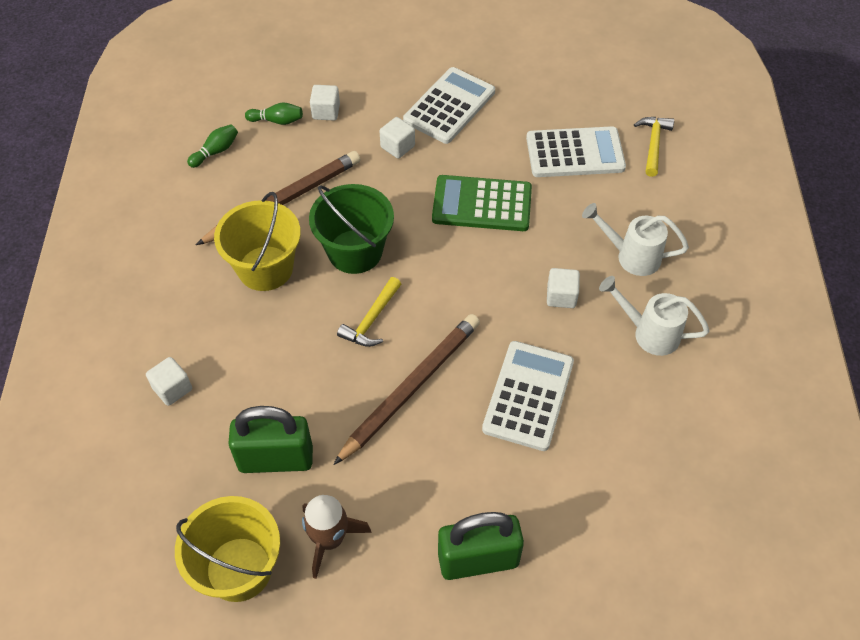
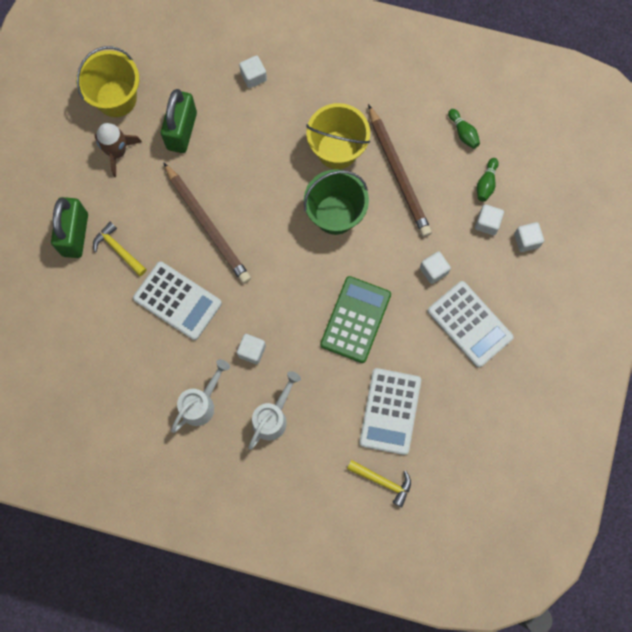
camera: 105 degrees right, 20 degrees up
yellow hammer [337,277,401,347] -> yellow hammer moved to [93,222,147,276]
none -> white cube [514,222,544,252]

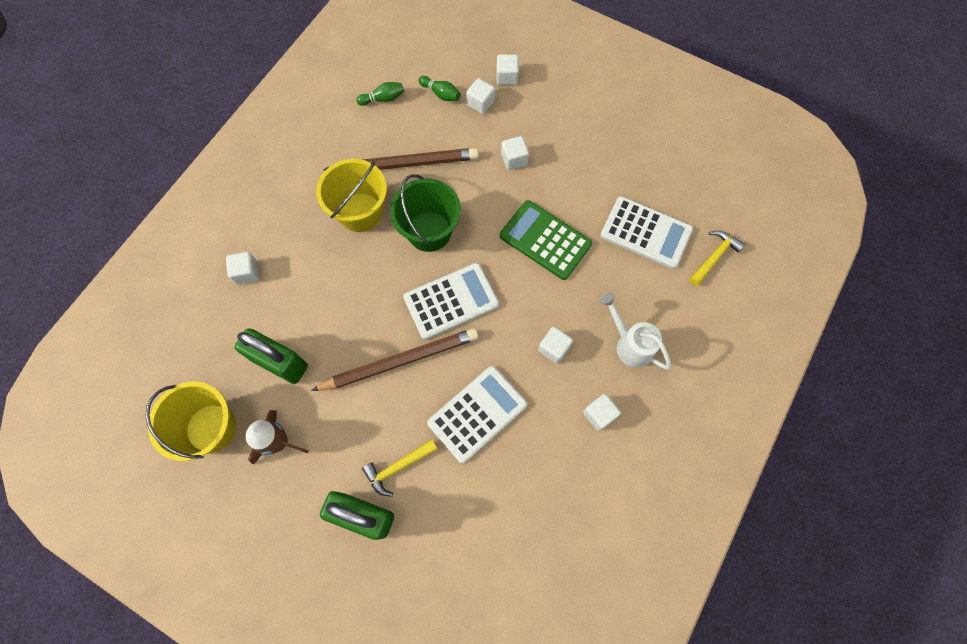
camera: 75 degrees left, 5 degrees down
white watering can [171,359,230,433] -> white cube [583,394,621,431]
white calculator [428,281,514,368] -> white calculator moved to [403,263,499,340]

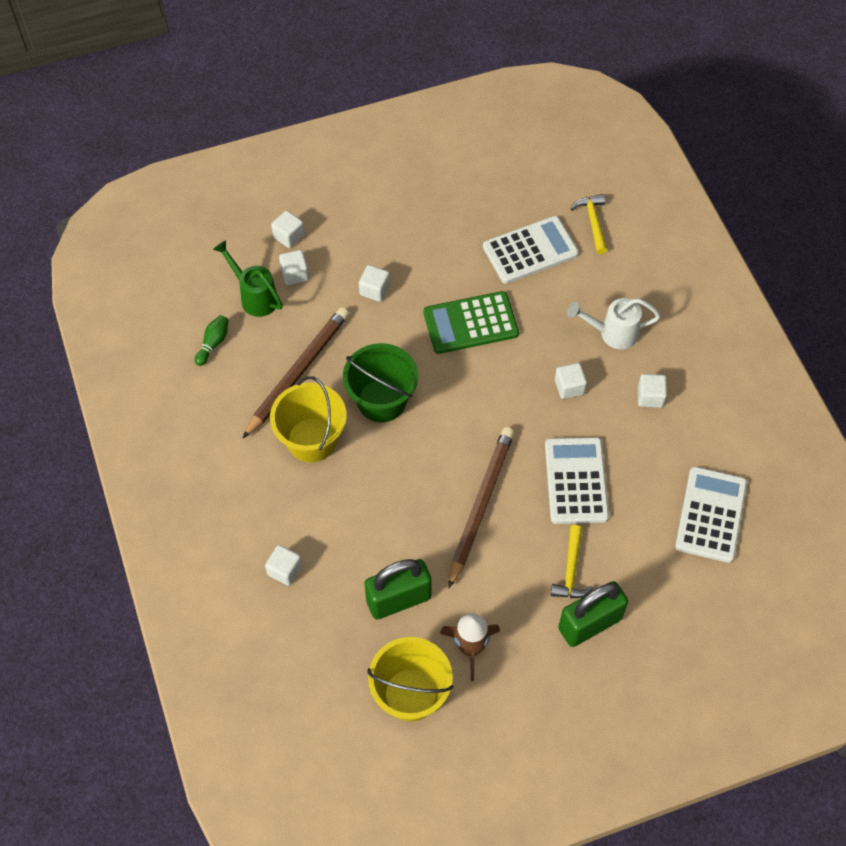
camera: 50 degrees left, 10 degrees down
white calculator [403,263,499,340] -> white calculator moved to [675,466,747,563]
green bowling pin [419,76,461,101] -> green watering can [213,240,283,317]

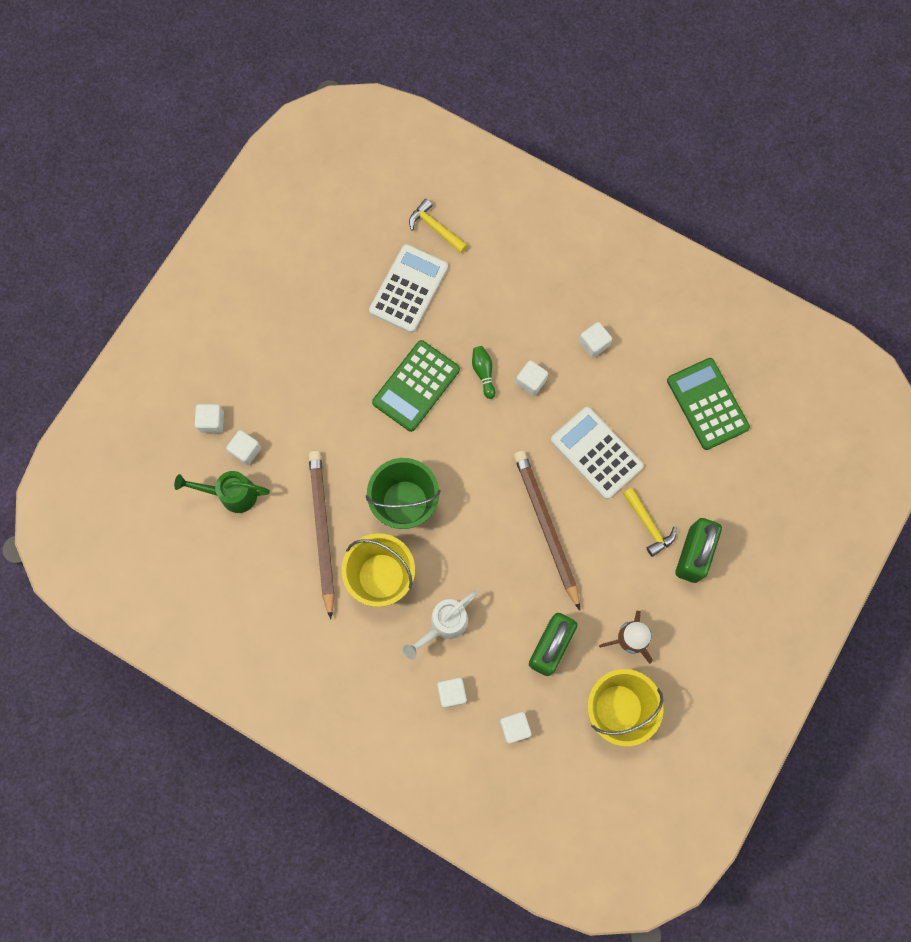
camera: 40 degrees left, 15 degrees up
green bowling pin [195,315,229,366] -> green bowling pin moved to [472,346,495,399]
white cube [359,265,390,302] -> white cube moved to [500,712,531,743]
white watering can [567,298,661,349] -> white watering can moved to [403,591,477,660]
white calculator [675,466,747,563] -> green calculator [667,358,750,450]

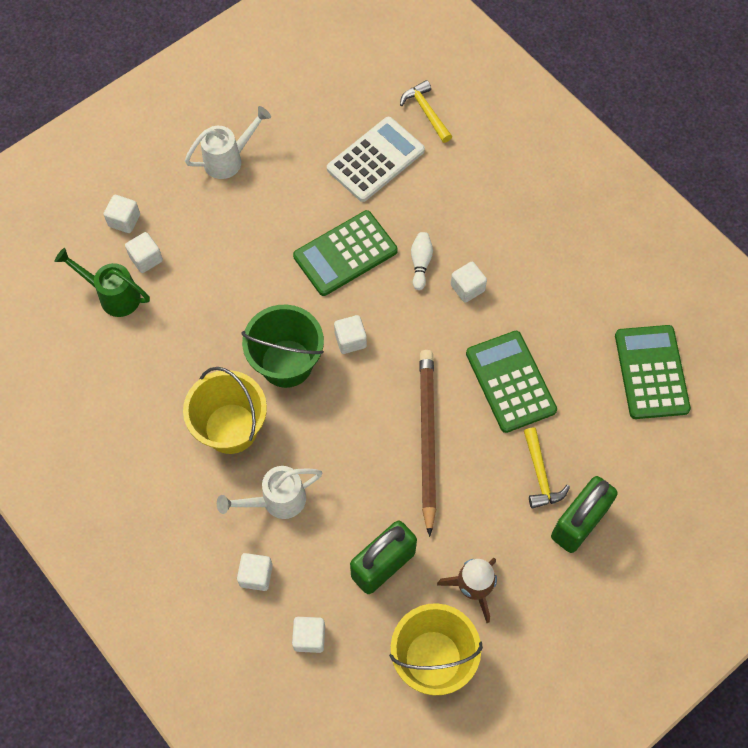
camera: 20 degrees right, 10 degrees down
brown pencil [309,451,335,620] -> none
green bowling pin [472,346,495,399] -> white bowling pin [411,232,433,290]
white calculator [551,407,644,499] -> green calculator [466,331,557,433]
white cube [579,322,612,358] -> white cube moved to [334,315,367,354]
none -> white watering can [185,106,271,179]

